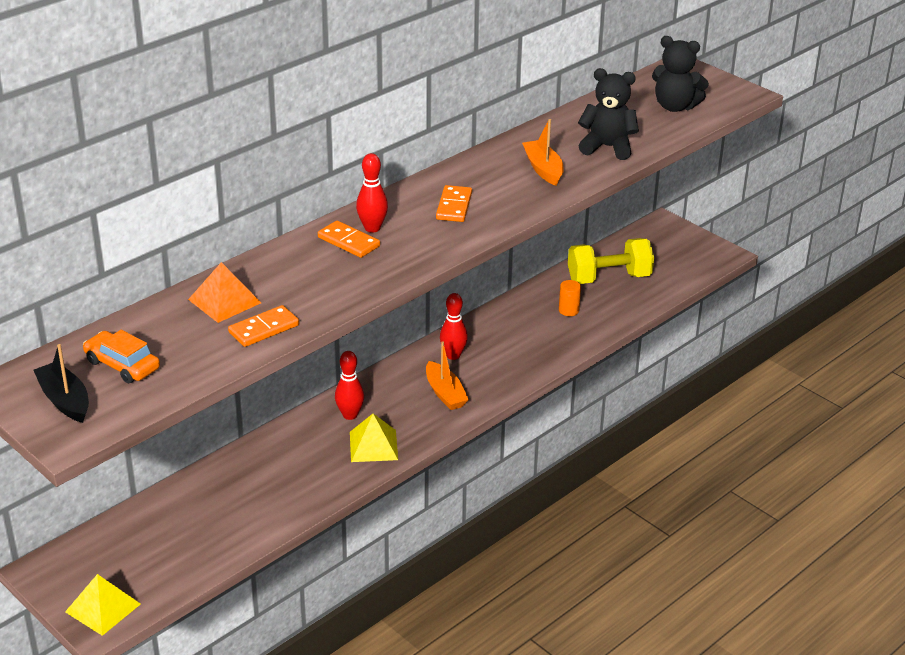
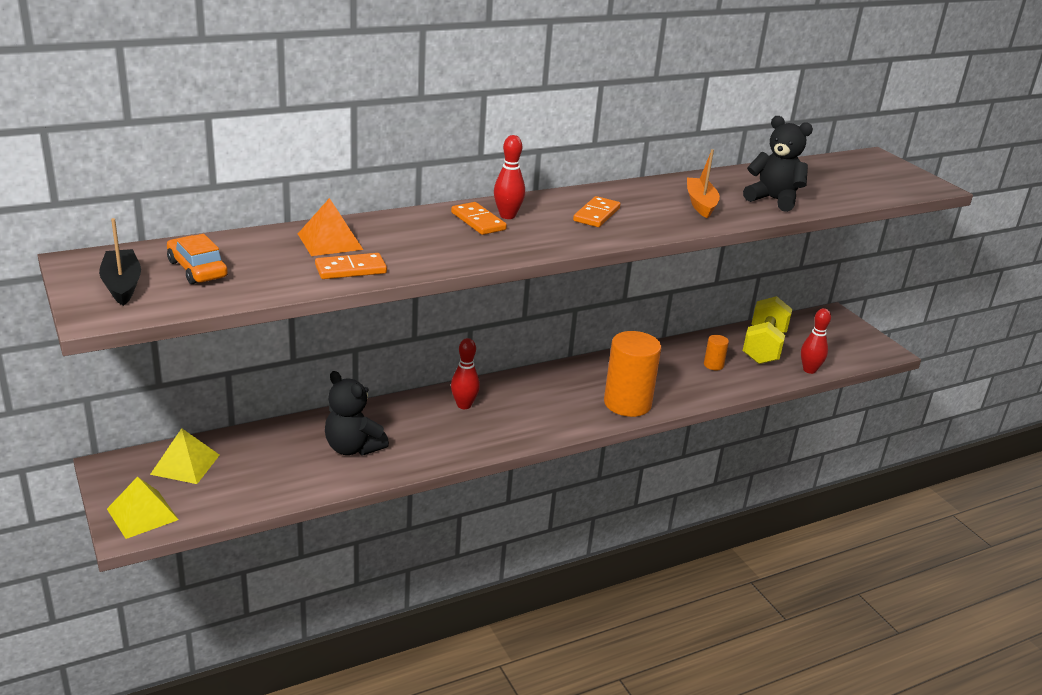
camera: 15 degrees right, 5 degrees down
yellow pyramid [350,414,398,462] -> yellow pyramid moved to [150,428,220,484]
orange boat [426,341,469,410] -> none
red bowling pin [440,293,468,360] -> red bowling pin moved to [801,308,831,374]
yellow dumbbell [568,238,654,284] -> yellow dumbbell turned 75 degrees counterclockwise [743,296,792,364]
black teddy bear [652,36,709,112] -> black teddy bear moved to [325,371,389,456]
none -> orange cylinder [604,331,661,417]

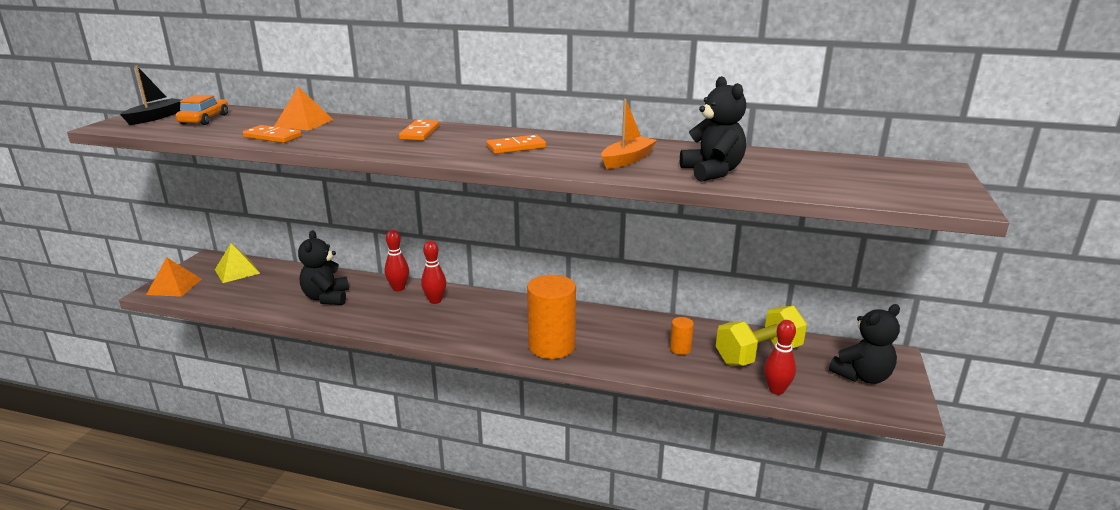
camera: 45 degrees right, 5 degrees down
yellow pyramid [107,476,179,539] -> orange pyramid [146,257,201,297]
red bowling pin [494,135,525,219] -> red bowling pin moved to [384,230,409,291]
none -> black teddy bear [829,304,900,384]

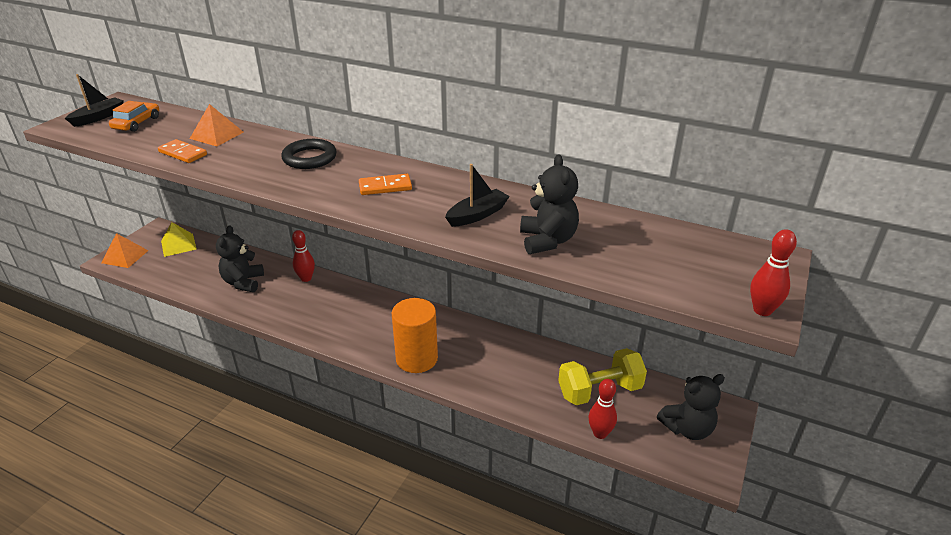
camera: 10 degrees right, 10 degrees up
orange domino [399,120,439,141] -> black ring [281,139,337,169]
red bowling pin [421,241,446,304] -> red bowling pin moved to [750,229,797,316]
orange boat [601,99,657,169] -> black boat [445,164,510,227]
orange cylinder [670,317,694,355] -> none

